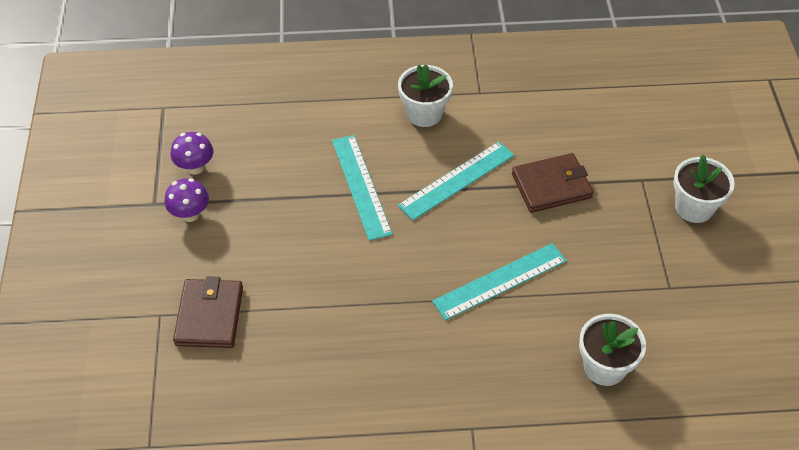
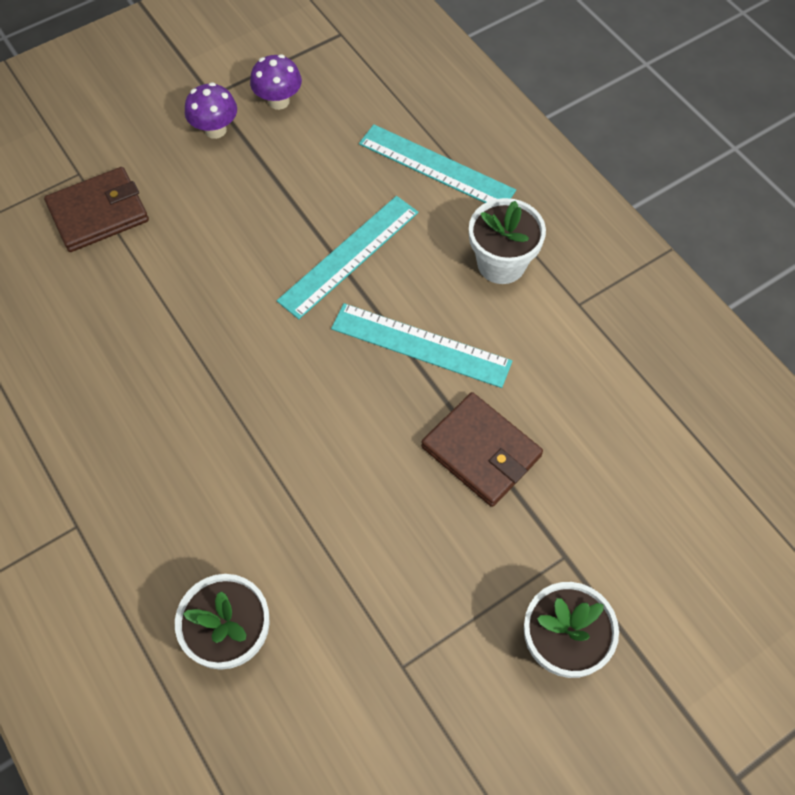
camera: 60 degrees right, 10 degrees up
turquoise ruler [432,243,567,320] -> turquoise ruler moved to [359,125,516,203]

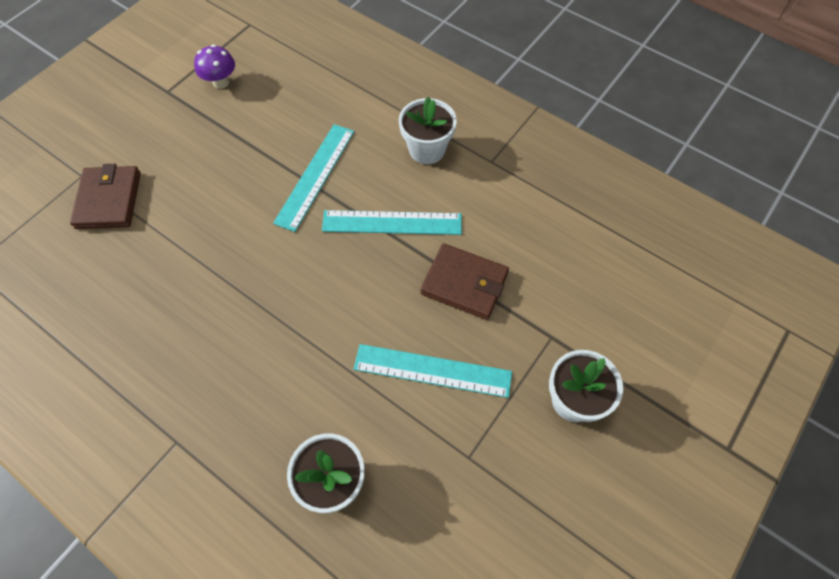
camera: 20 degrees left, 0 degrees up
brown wallet [44,167,149,252] -> brown wallet turned 45 degrees counterclockwise [70,164,141,229]
purple mushroom [185,82,237,139] -> none
turquoise ruler [359,125,516,203] -> turquoise ruler moved to [354,344,512,398]

